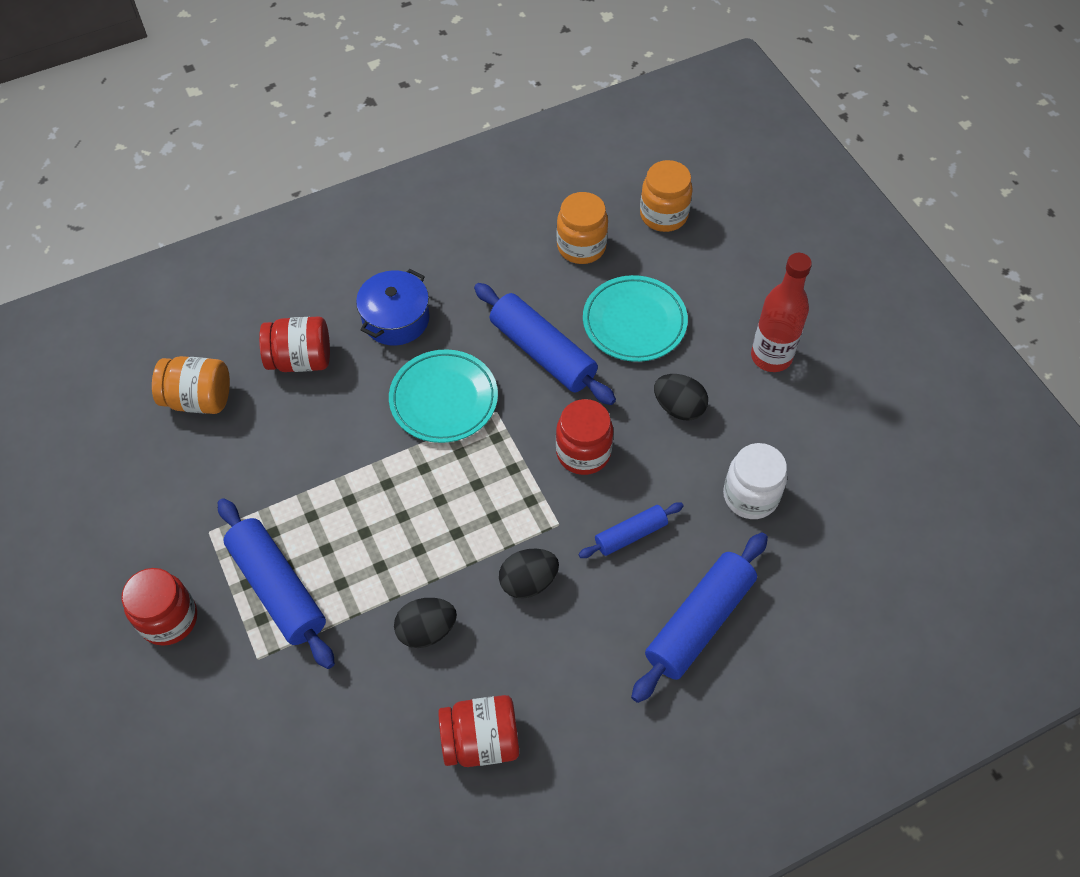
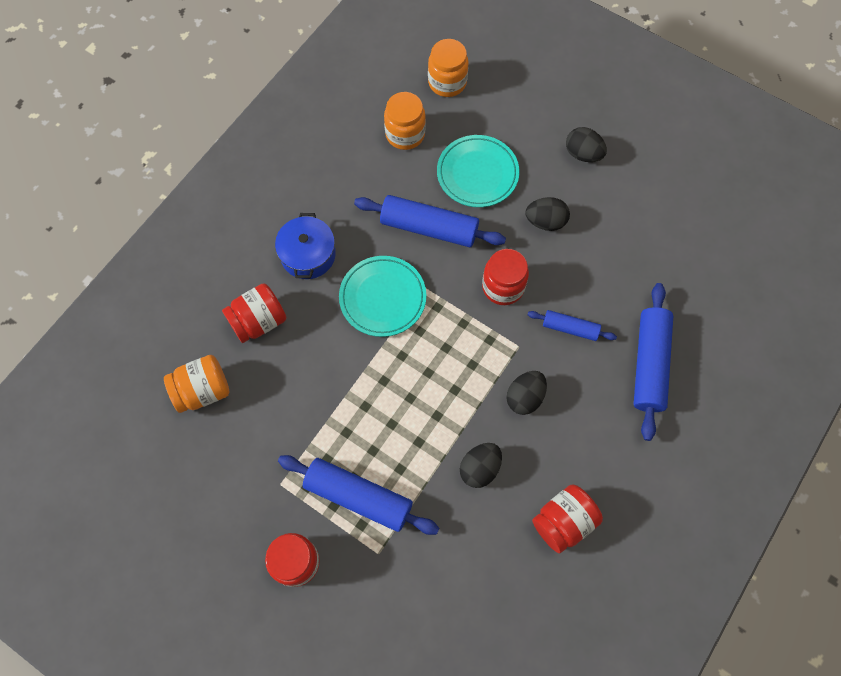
camera: 30 degrees left, 10 degrees up
blue rolling pin [578,502,684,558] -> blue rolling pin turned 75 degrees clockwise [527,310,617,341]
white jar [723,443,787,519] -> none
red bottle [751,253,812,372] -> black egg [566,127,607,162]

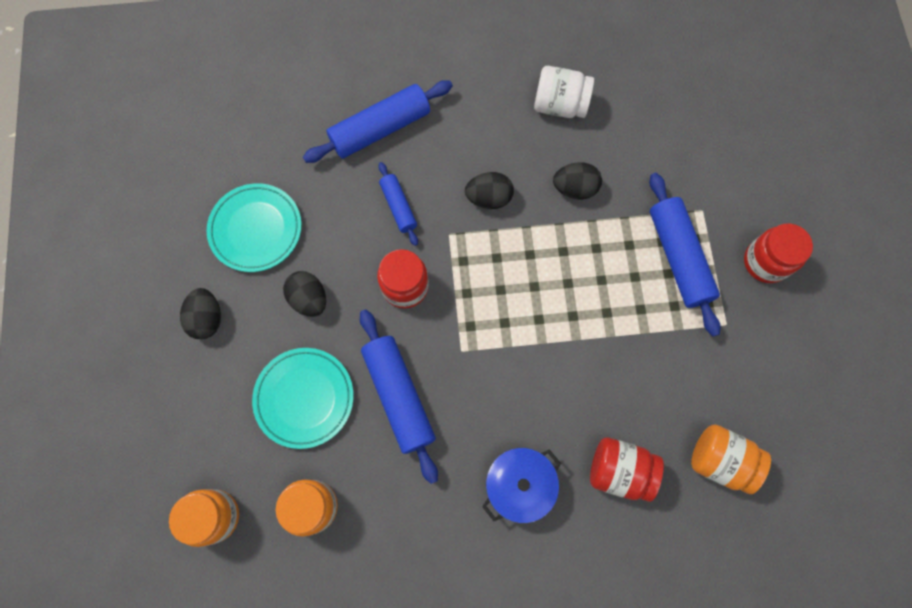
camera: 130 degrees left, 5 degrees up
turquoise plate [339,256,426,337] -> turquoise plate moved to [206,183,302,272]
red jar [532,485,603,554] -> white jar [534,66,594,118]

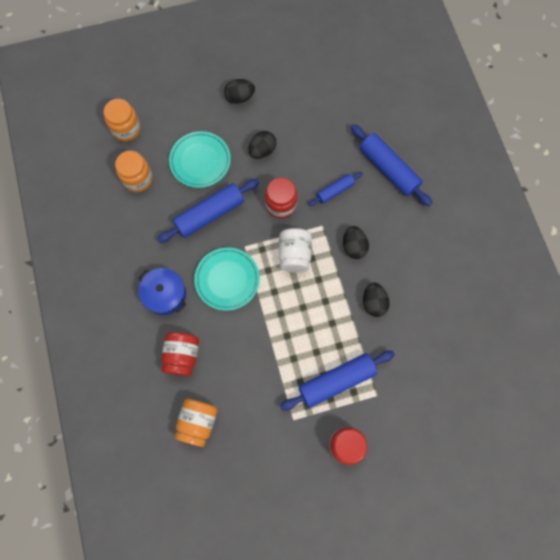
camera: 80 degrees right, 0 degrees up
turquoise plate [206,183,302,272] -> turquoise plate moved to [194,248,260,311]
white jar [534,66,594,118] -> white jar moved to [279,228,312,272]

